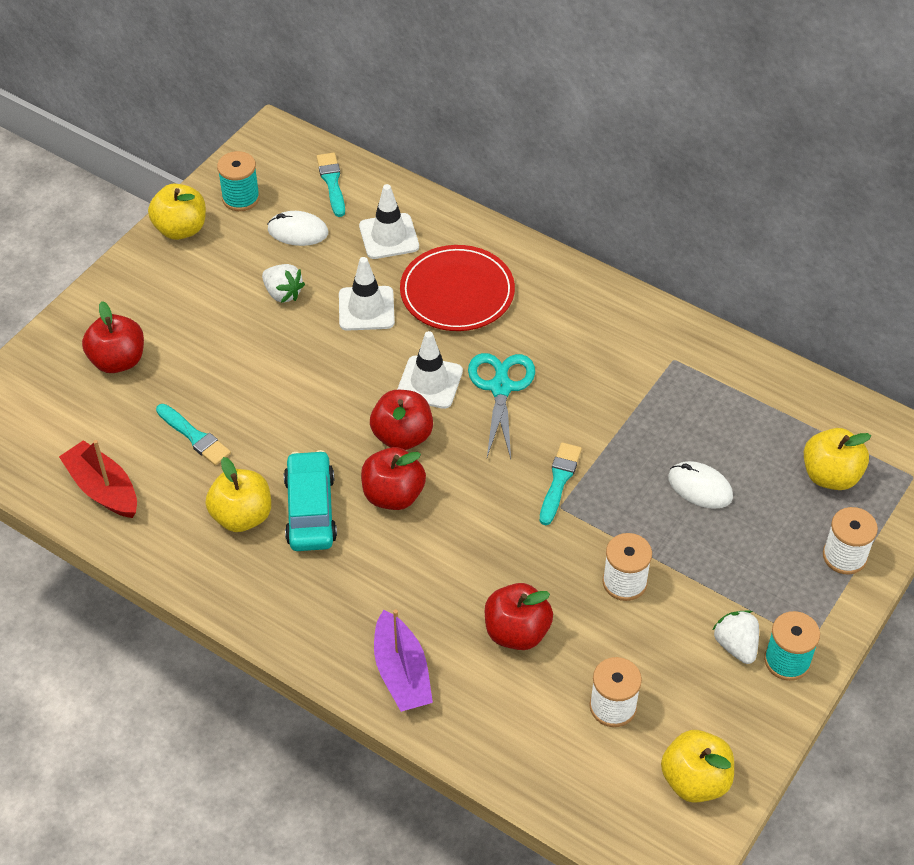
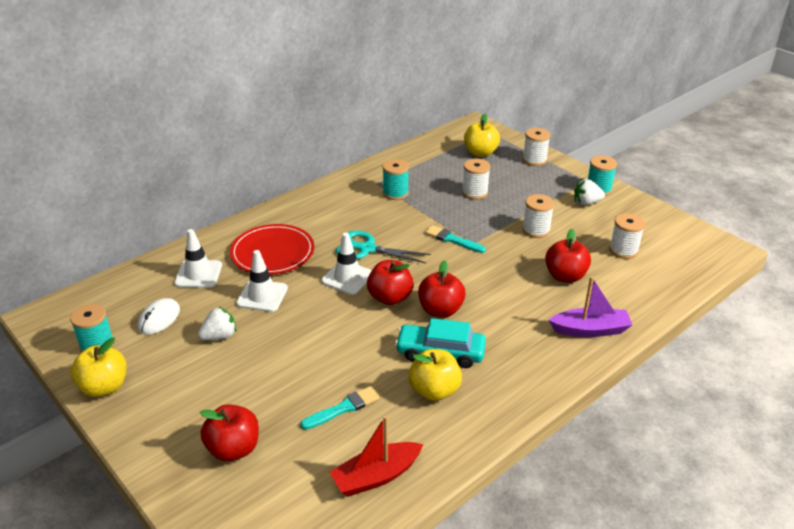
camera: 75 degrees left, 15 degrees down
turquoise brush [317,153,345,217] -> none
yellow apple [661,730,734,803] -> none
white mouse [668,461,733,509] -> white spool [462,159,490,200]
none -> turquoise spool [382,159,409,200]

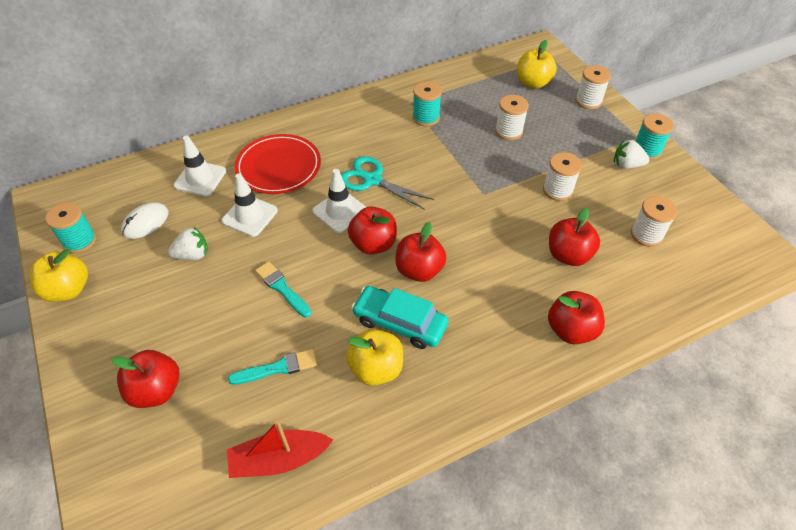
camera: 15 degrees right, 15 degrees up
turquoise brush [425,225,486,253] -> turquoise brush moved to [255,261,311,318]
purple boat [549,277,632,337] -> red apple [548,291,605,344]

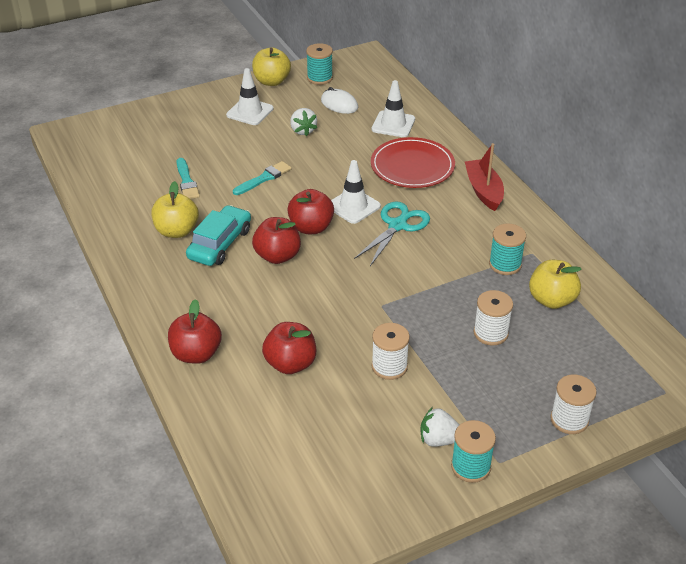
camera: 90 degrees right, 10 degrees down
red apple [112,350,180,408] -> none
white traffic cone [222,173,278,237] -> white traffic cone moved to [226,68,274,125]
red boat [227,420,333,478] -> red boat moved to [465,143,504,211]
yellow apple [517,40,557,89] -> yellow apple moved to [529,260,582,309]
white strawberry [614,139,650,169] -> white strawberry turned 90 degrees counterclockwise [420,407,459,447]
white spool [631,196,677,247] -> none

